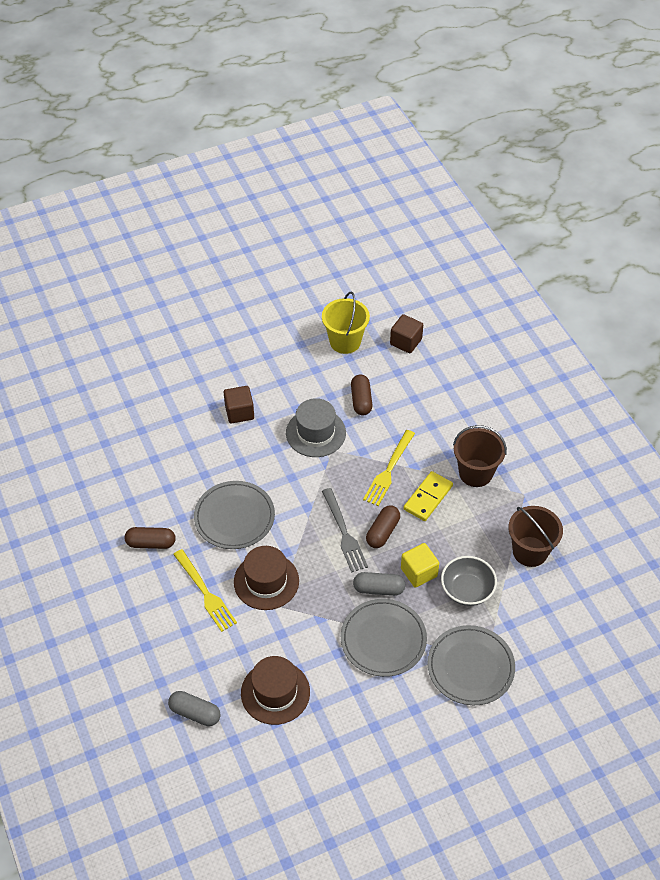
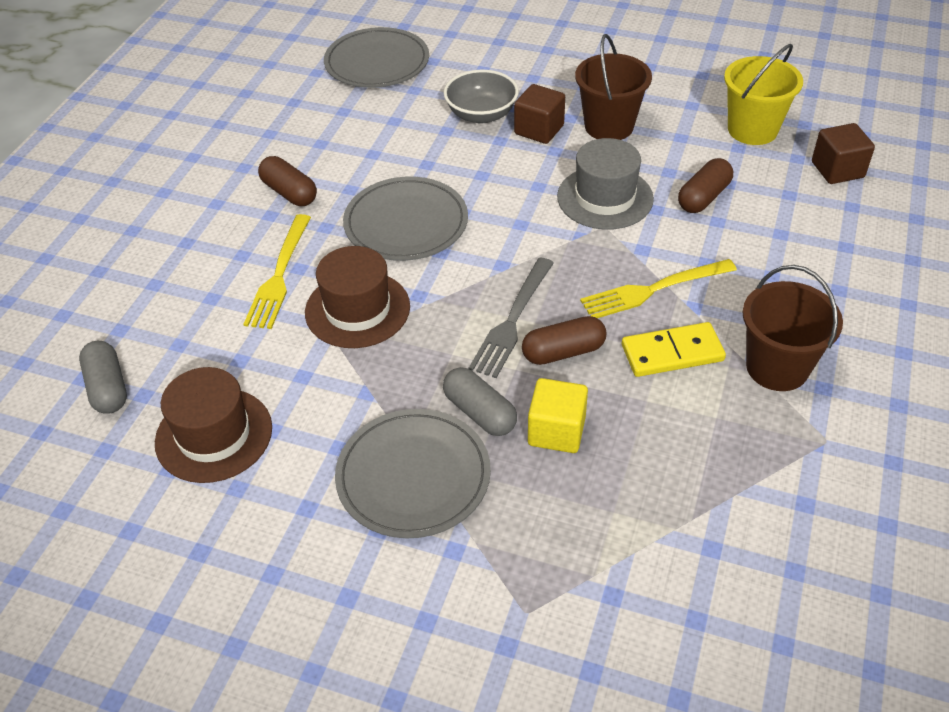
camera: 45 degrees right, 5 degrees down
grey plate [427,625,515,705] -> grey plate moved to [324,27,429,88]
grey bowl [441,556,497,606] -> grey bowl moved to [444,70,519,124]
brown bucket [508,506,563,567] -> brown bucket moved to [575,34,652,140]

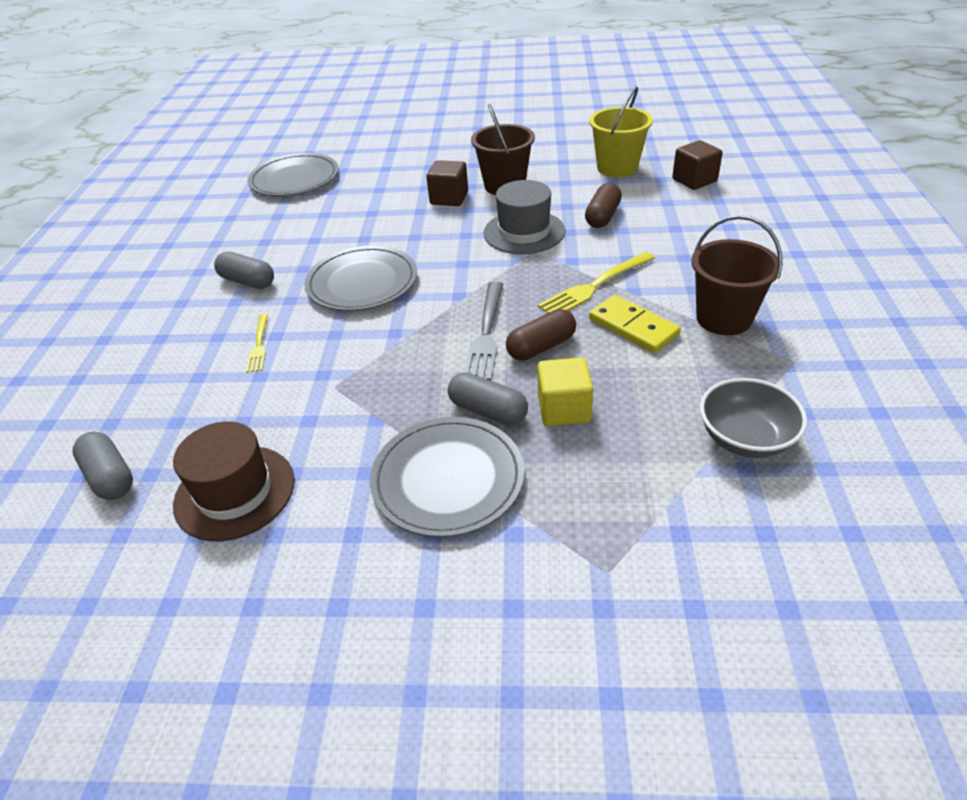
camera: 15 degrees left, 5 degrees down
yellow fork [244,214,311,329] -> yellow fork [246,314,268,373], size x0.59
brown capsule [258,156,317,206] -> grey capsule [214,252,274,289]
brown hat [305,246,410,348] -> none
grey bowl [444,70,519,124] -> grey bowl moved to [700,378,807,458]
yellow domino [622,322,726,377] -> yellow domino turned 75 degrees clockwise [589,295,681,353]

